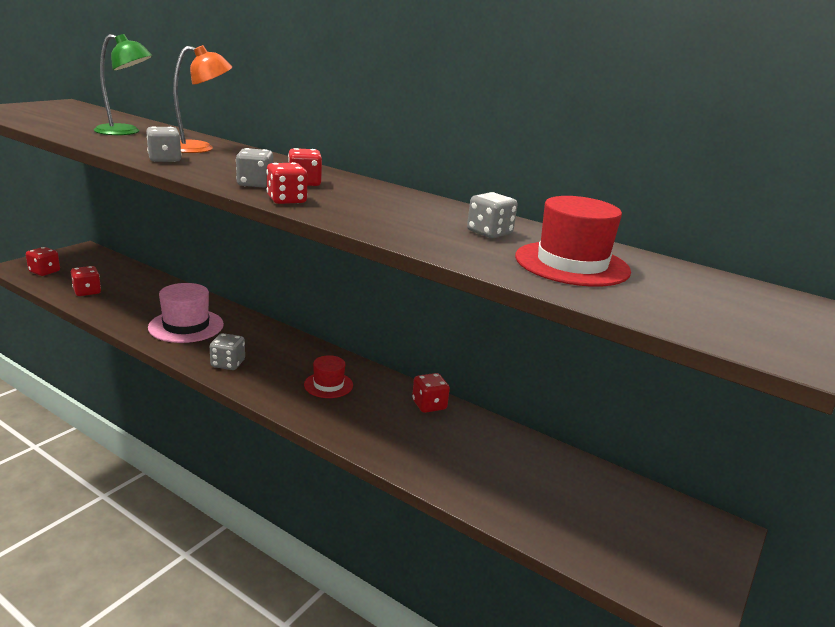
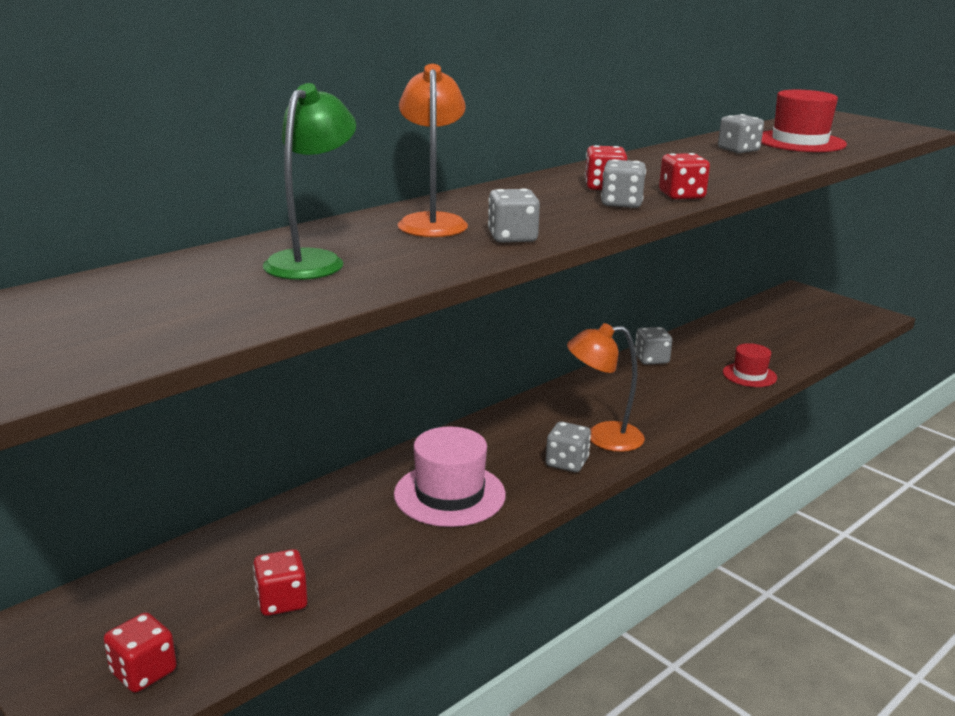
camera: 75 degrees left, 0 degrees up
red hat [304,355,353,398] -> red hat moved to [723,343,777,387]
red dice [412,373,450,413] -> grey dice [635,327,672,365]
none -> orange lamp [567,323,645,452]

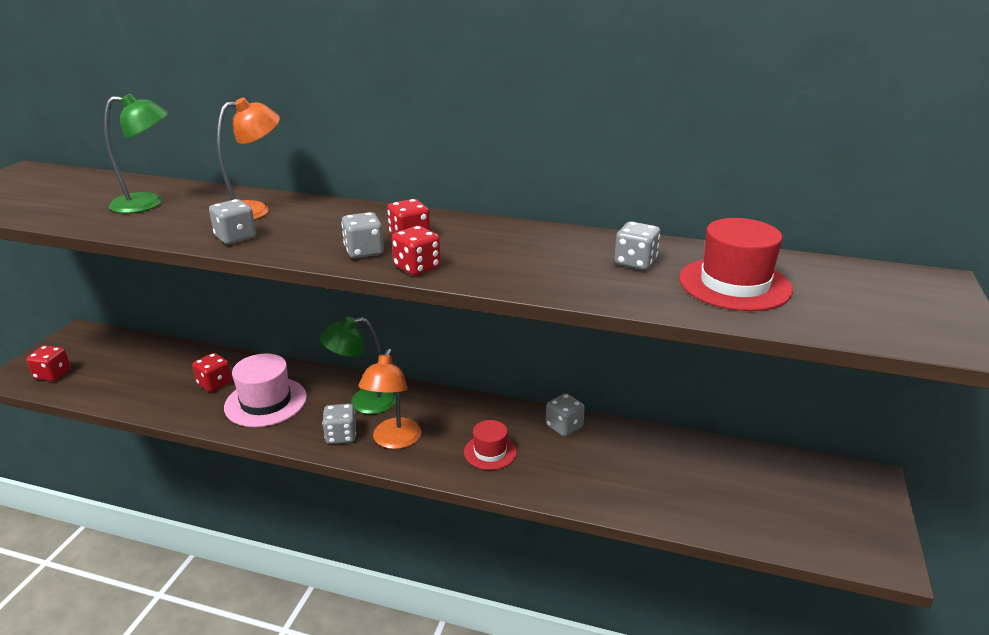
camera: 60 degrees right, 5 degrees up
red dice [253,549,308,616] -> red dice moved to [192,353,232,392]
orange lamp [567,323,645,452] -> orange lamp turned 135 degrees counterclockwise [359,349,421,449]
red hat [723,343,777,387] -> red hat moved to [464,420,517,470]
none -> green lamp [319,317,396,414]

